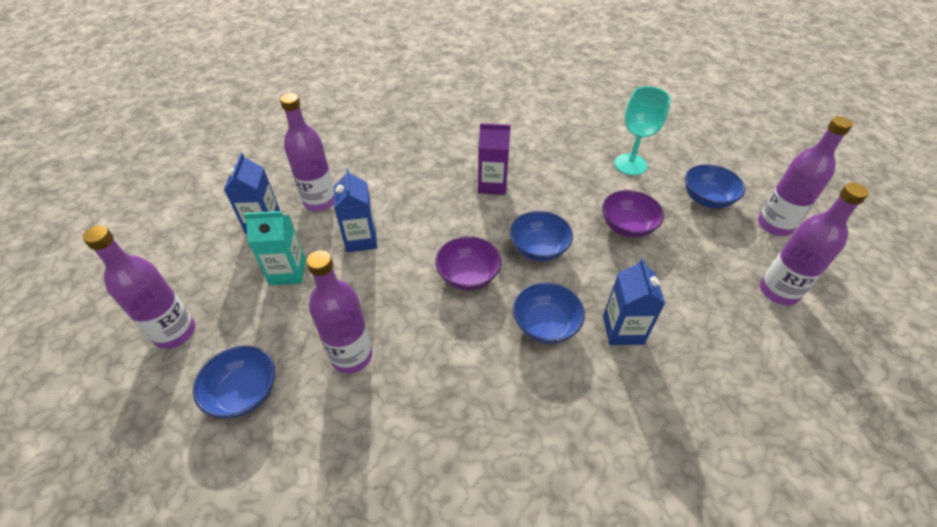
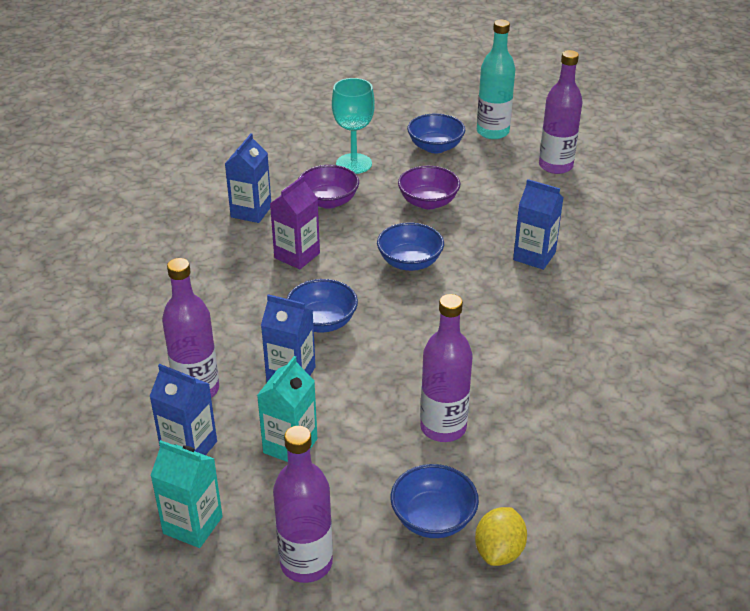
camera: 60 degrees left, 10 degrees down
purple bowl [435,236,501,290] -> purple bowl moved to [298,165,359,209]
blue bowl [513,282,585,344] -> blue bowl moved to [286,279,358,333]
purple bottle [758,116,853,236] -> turquoise bottle [477,20,515,139]
none -> turquoise carton [150,440,223,548]
none -> blue carton [225,133,271,223]
none -> yellow lemon [475,507,527,566]

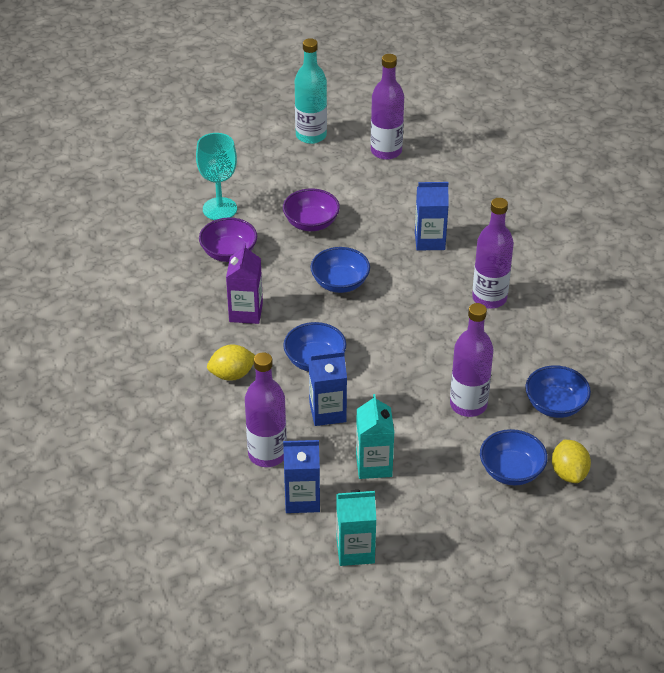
camera: 30 degrees left, 5 degrees up
blue carton [225,133,271,223] -> none
purple bottle [273,426,333,583] -> purple bottle moved to [472,198,514,308]
blue bowl [407,113,465,153] -> blue bowl moved to [525,365,591,418]
none -> yellow lemon [207,345,256,381]

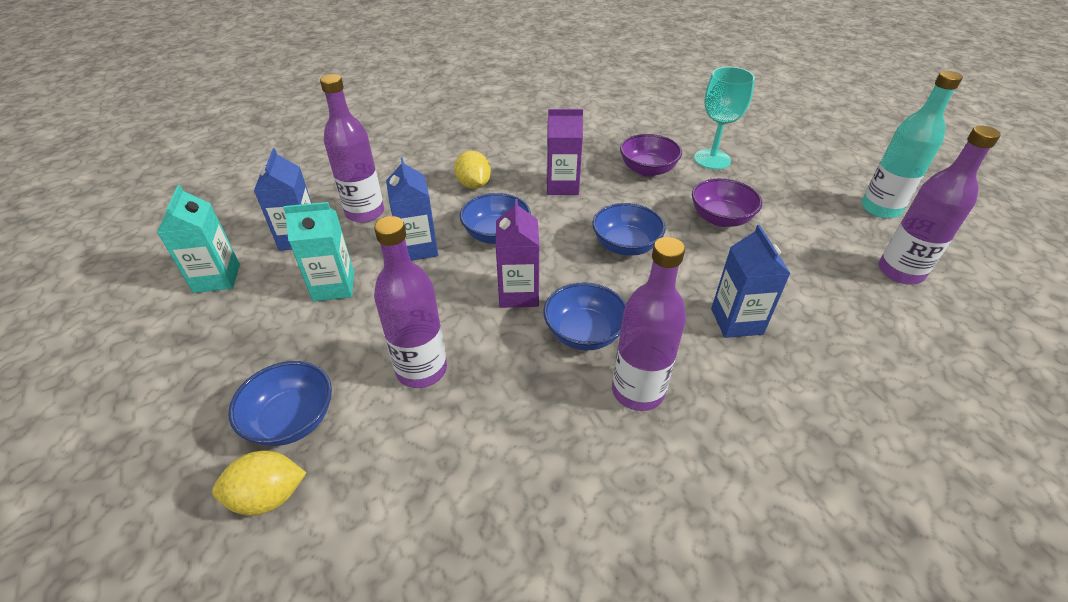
camera: 85 degrees right, 0 degrees up
blue bowl [525,365,591,418] -> blue bowl moved to [543,282,626,350]
none -> purple carton [496,199,539,308]

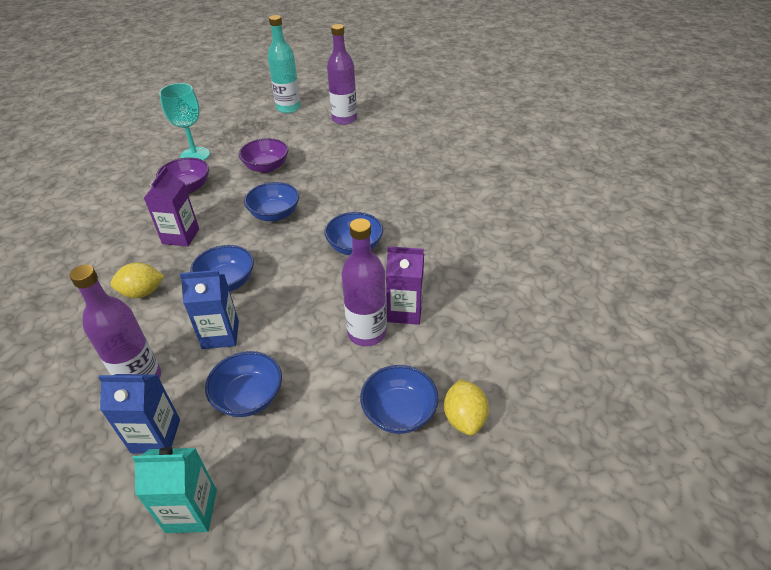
camera: 80 degrees left, 0 degrees up
turquoise carton [283,202,354,302] -> blue bowl [205,351,282,417]
purple carton [496,199,539,308] -> purple carton moved to [386,246,424,325]
purple bottle [612,237,686,411] -> none
blue carton [711,225,791,338] -> none

